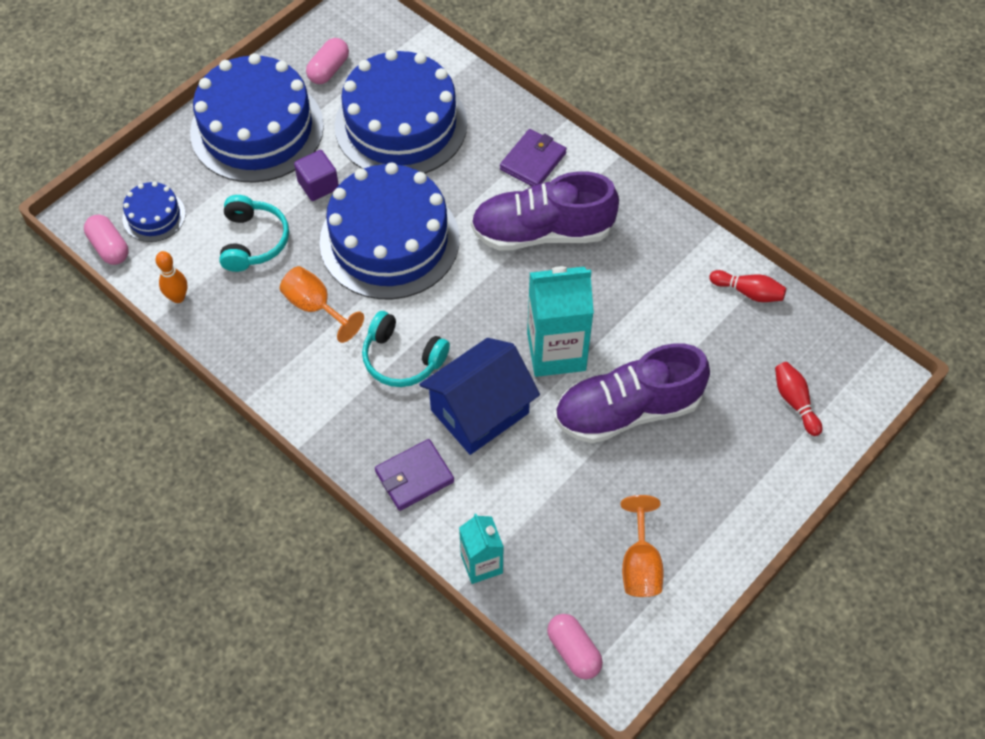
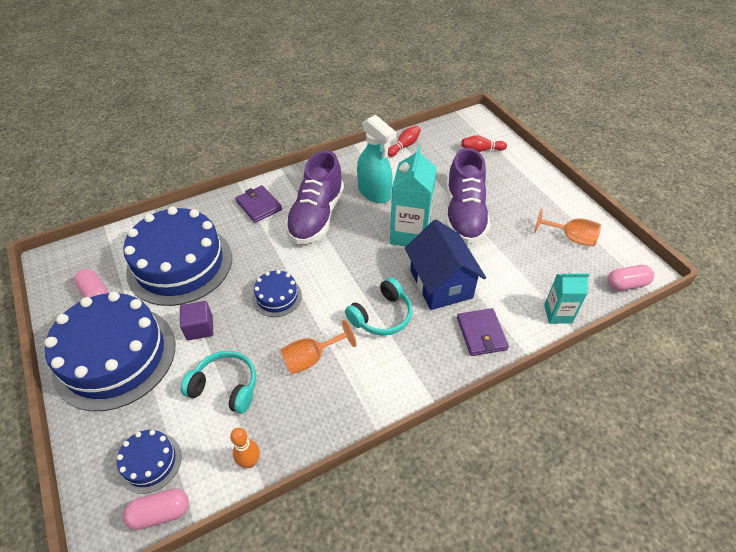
camera: 70 degrees left, 10 degrees down
blue cake [320,162,459,299] -> blue cake [252,270,302,317], size x0.45
none -> turquoise spray bottle [357,115,396,203]

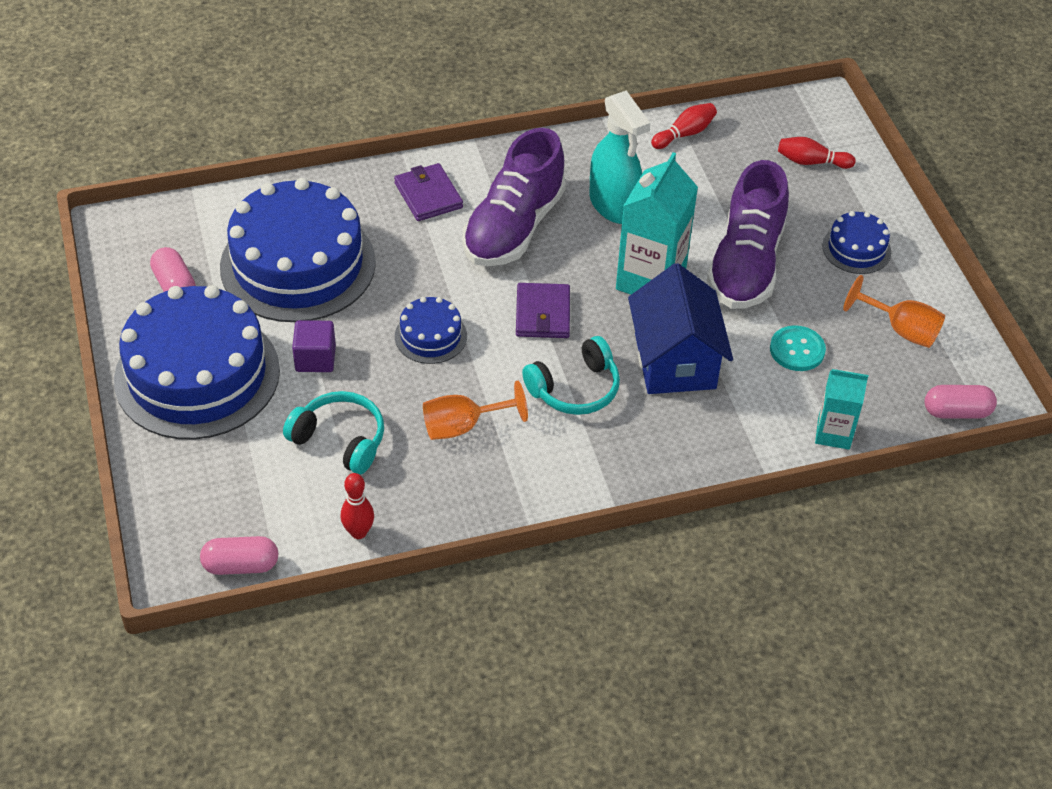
camera: 10 degrees right, 0 degrees up
blue cake [117,430,182,494] -> blue cake moved to [822,211,891,274]
orange bowling pin [230,428,260,468] -> red bowling pin [340,473,374,539]
purple wallet [457,308,509,356] -> purple wallet moved to [516,283,570,338]
none -> turquoise button [770,325,826,371]

